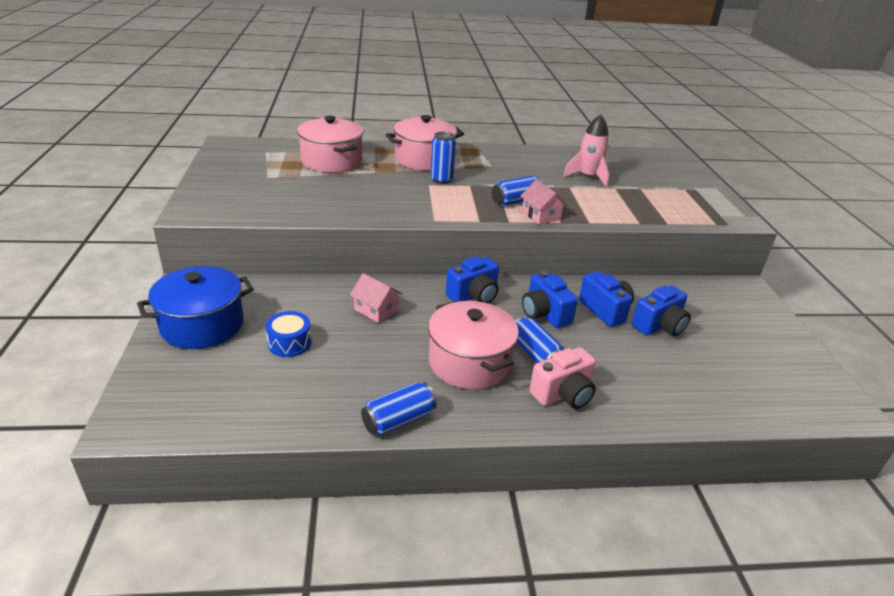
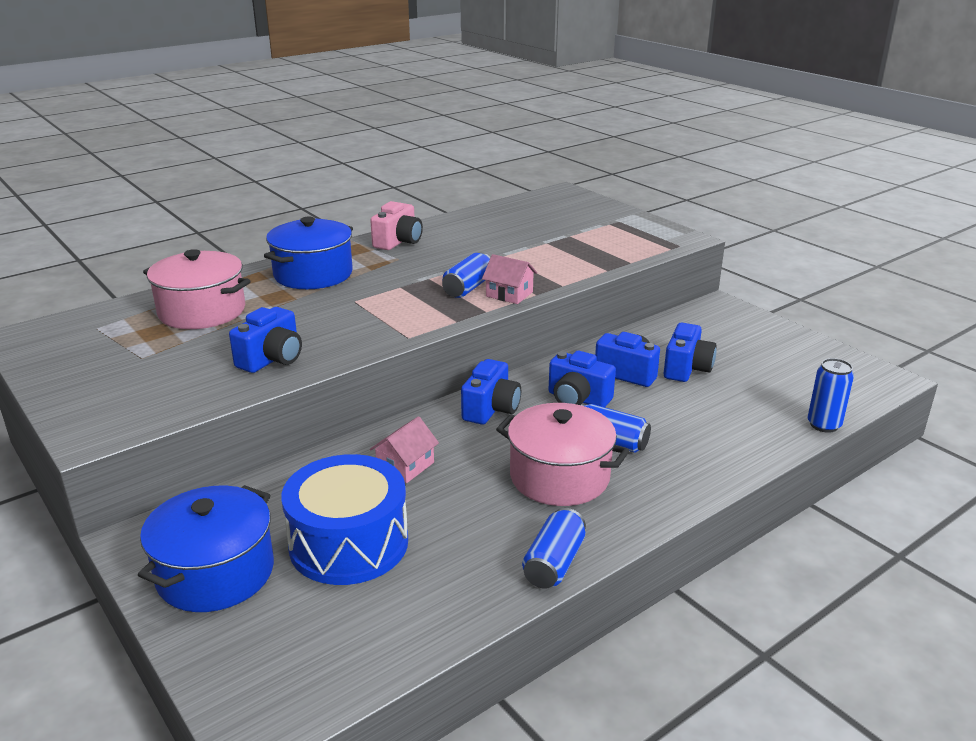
camera: 30 degrees left, 5 degrees down
blue drum [265,311,312,357] -> blue drum [281,454,408,585], size x2.04
pink house [350,273,403,323] -> pink house turned 60 degrees counterclockwise [370,416,439,483]
pink pot [386,115,464,171] -> blue pot [264,216,353,289]
blue can [431,132,456,184] -> blue can moved to [807,358,854,433]
pink camera [529,347,596,409] -> pink camera moved to [370,201,423,250]
pink rocket [563,114,609,187] -> none
none -> blue camera [229,307,302,373]

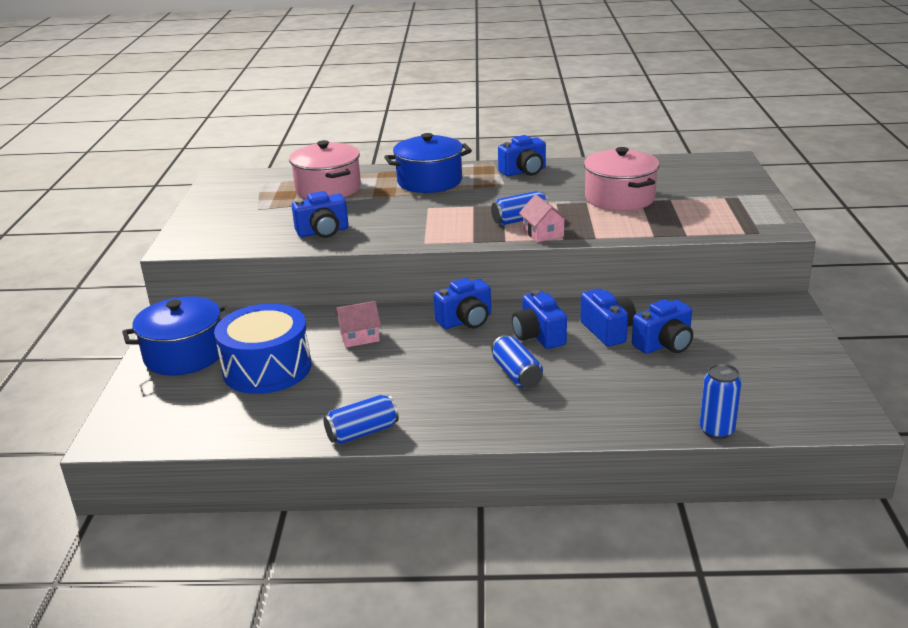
camera: 40 degrees right, 0 degrees up
pink camera [370,201,423,250] -> blue camera [498,135,546,176]
pink pot [496,403,629,506] -> pink pot moved to [584,147,660,211]

